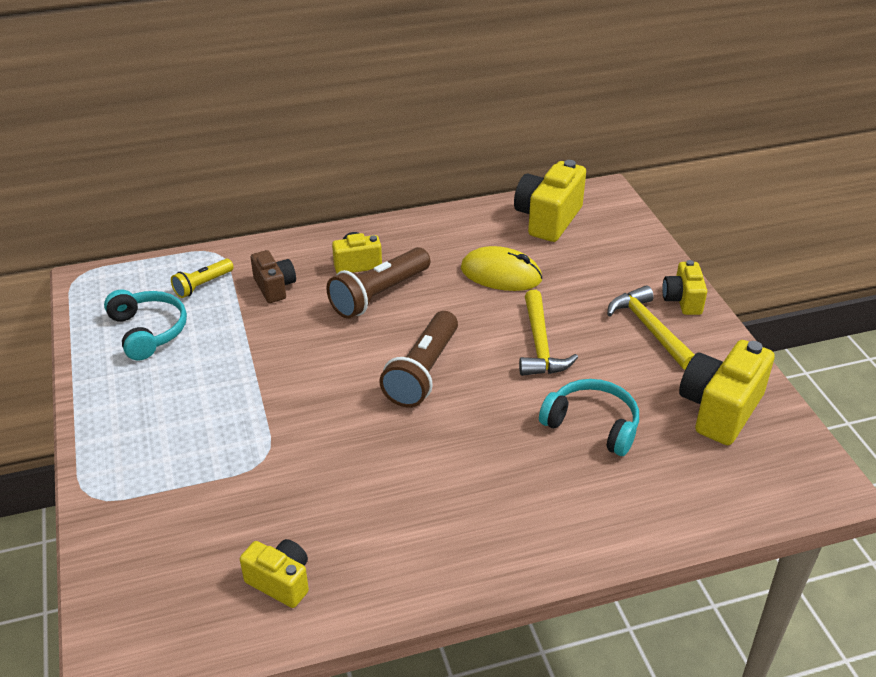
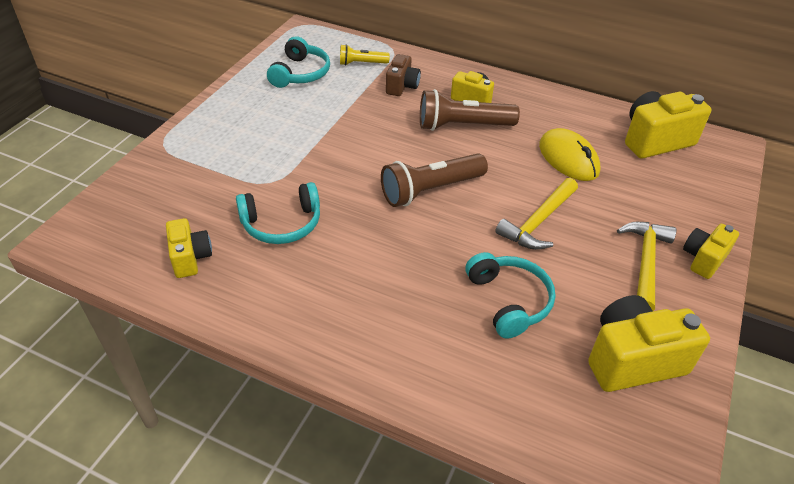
camera: 40 degrees right, 5 degrees up
none -> turquoise headphones [236,182,320,244]

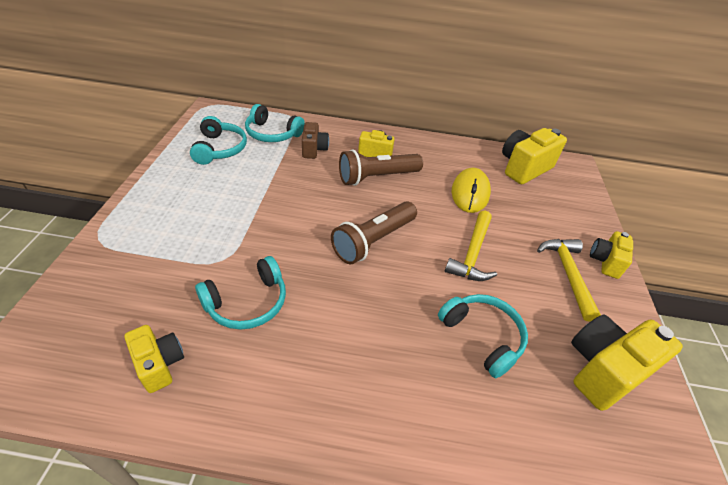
camera: 20 degrees left, 0 degrees up
yellow flashlight [340,44,390,66] -> turquoise headphones [245,104,305,142]
yellow mouse [539,128,601,181] -> yellow mouse turned 60 degrees clockwise [452,168,491,213]

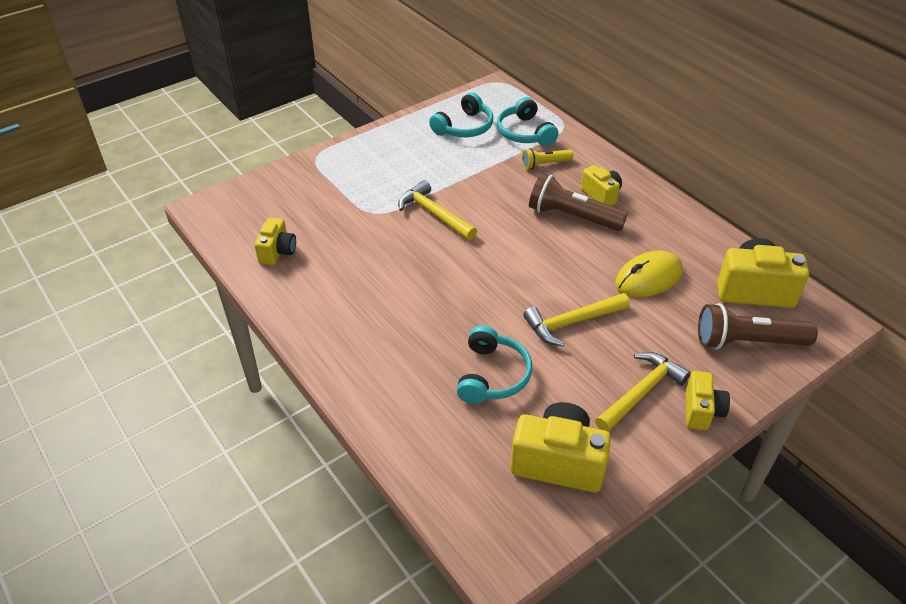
camera: 50 degrees right, 0 degrees up
turquoise headphones [195,256,286,329] -> none
brown camera [302,122,329,159] -> yellow flashlight [522,148,573,169]
brown flashlight [331,201,417,264] -> brown flashlight moved to [698,303,818,350]
yellow camera [590,231,633,279] -> yellow camera turned 120 degrees clockwise [686,371,730,431]
none -> yellow hammer [398,180,477,240]

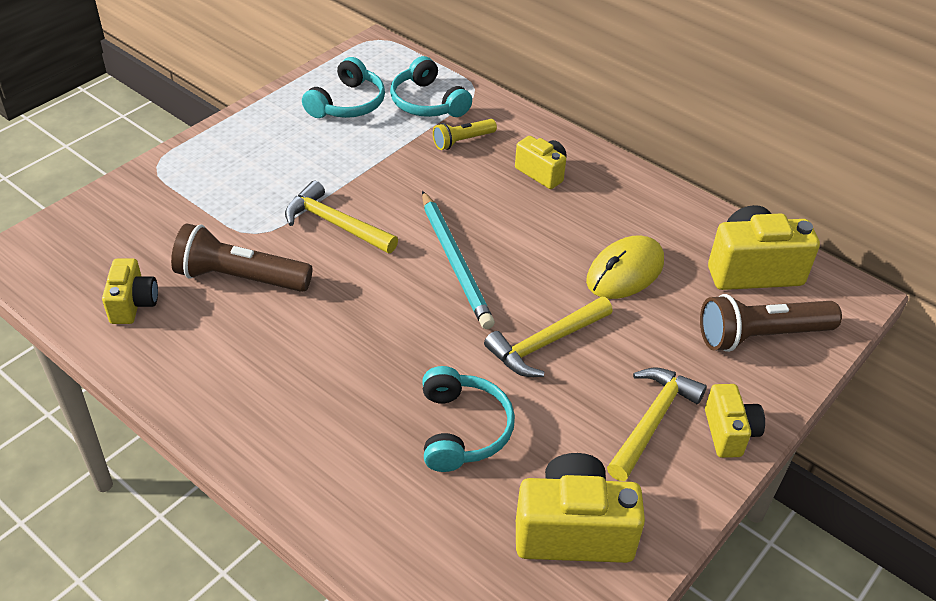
camera: 15 degrees left, 0 degrees up
brown flashlight [529,173,628,231] -> brown flashlight moved to [171,223,312,292]
none -> turquoise pencil [422,191,495,329]

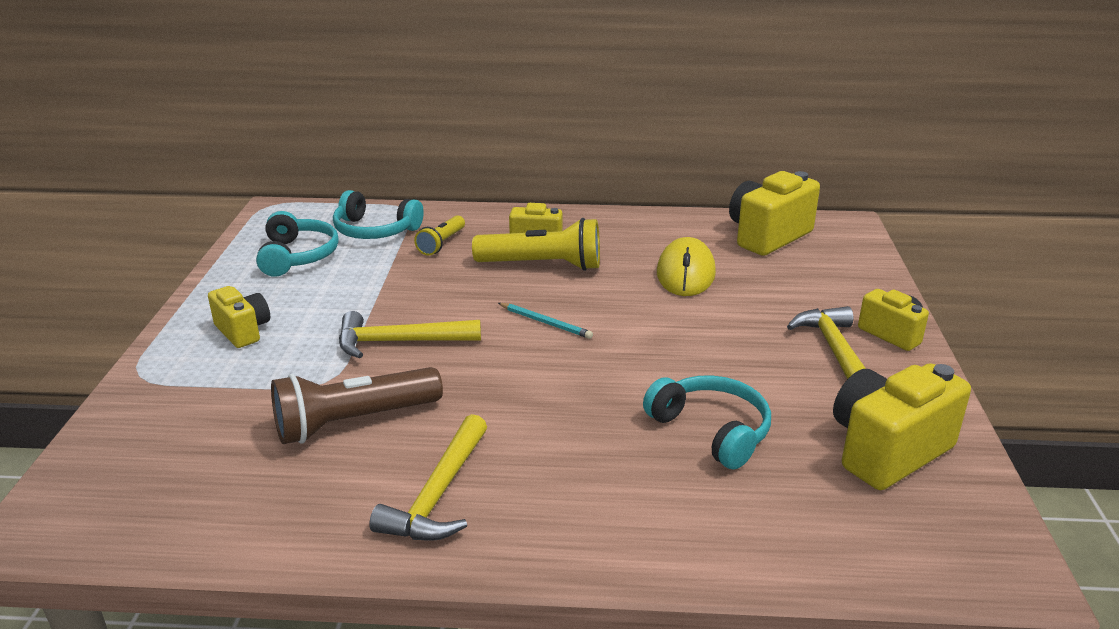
camera: 35 degrees left, 15 degrees down
yellow camera [102,258,158,324] -> yellow camera moved to [208,286,270,348]
turquoise pencil [422,191,495,329] -> turquoise pencil [498,303,593,339], size x0.52
yellow hammer [484,296,613,377] -> yellow hammer moved to [369,414,487,541]
brown flashlight [700,294,842,352] -> none
none -> yellow flashlight [472,218,600,271]

